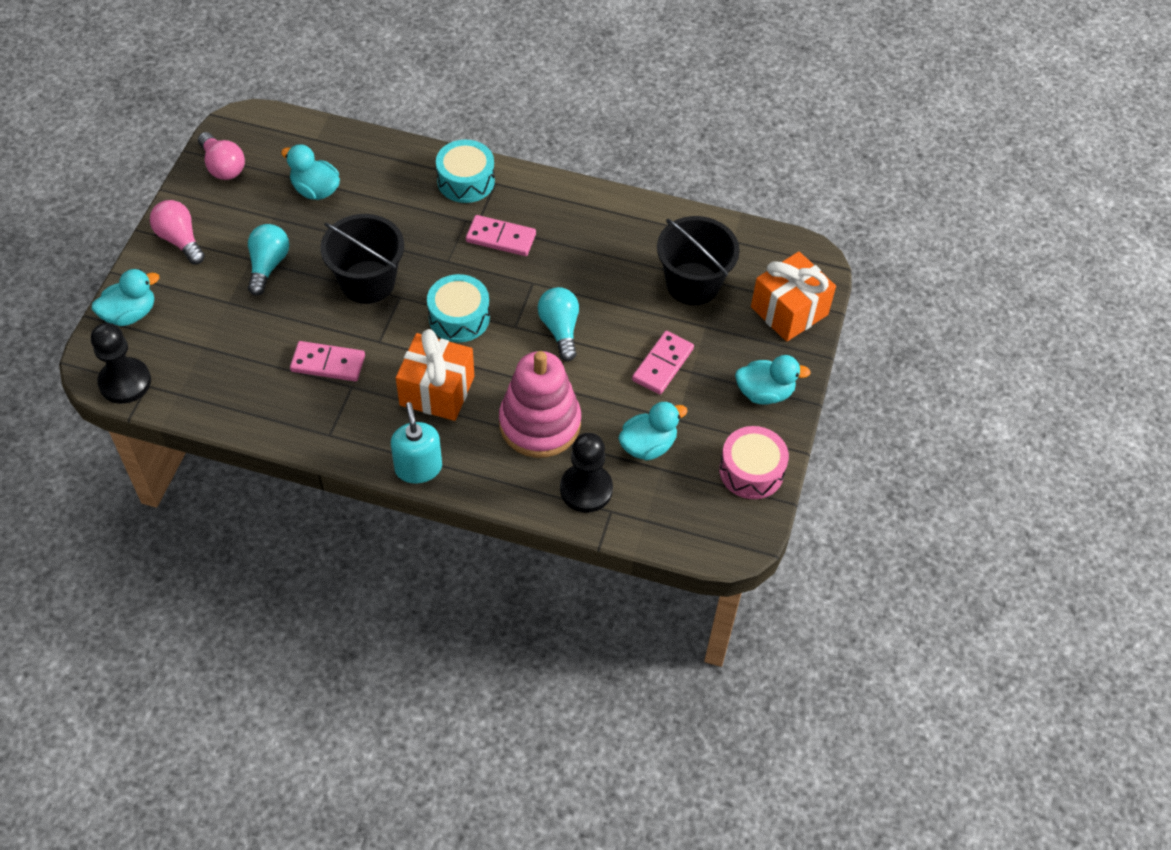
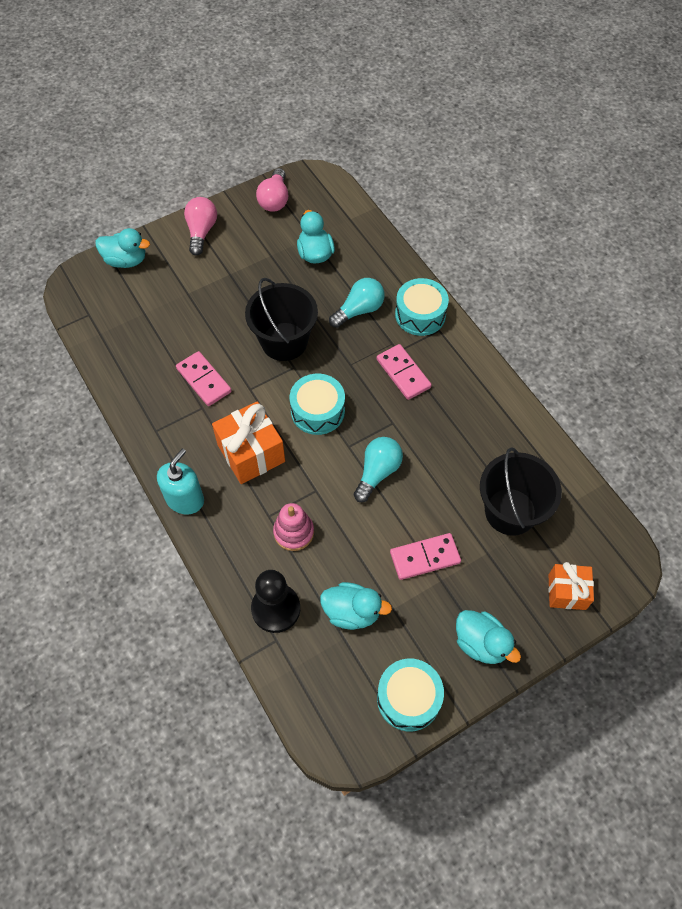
camera: 45 degrees right, 5 degrees up
black pawn [91,323,151,404] -> none
turquoise light bulb [248,224,289,296] -> turquoise light bulb moved to [329,278,385,328]
pink stacking toy [499,351,581,458] -> pink stacking toy [273,503,314,551], size x0.54
pink drum [719,426,789,499] -> turquoise drum [377,659,444,731]
orange gift [751,252,836,342] -> orange gift [548,562,594,610], size x0.64

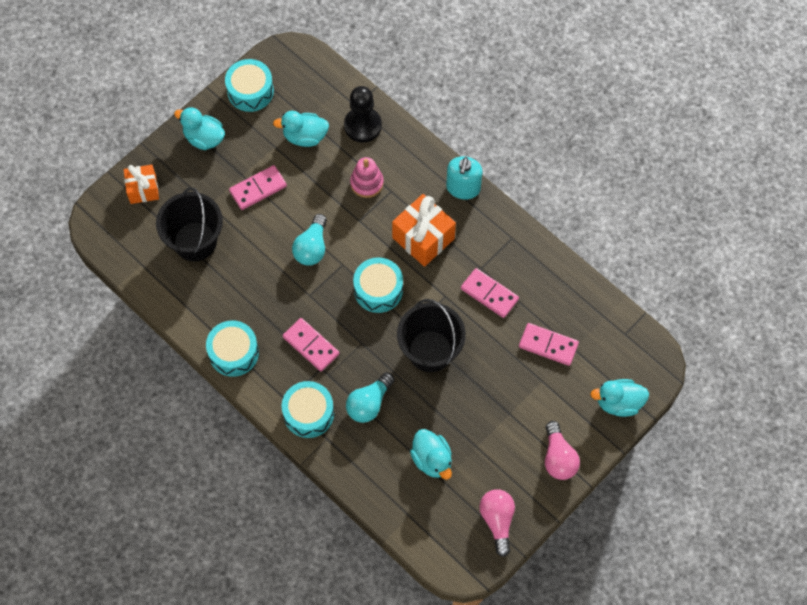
camera: 165 degrees right, 5 degrees up
none -> turquoise drum [206,320,259,377]
none -> pink domino [519,323,579,366]

